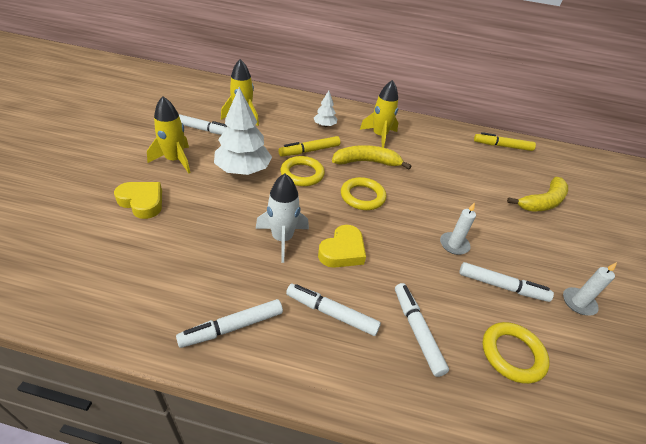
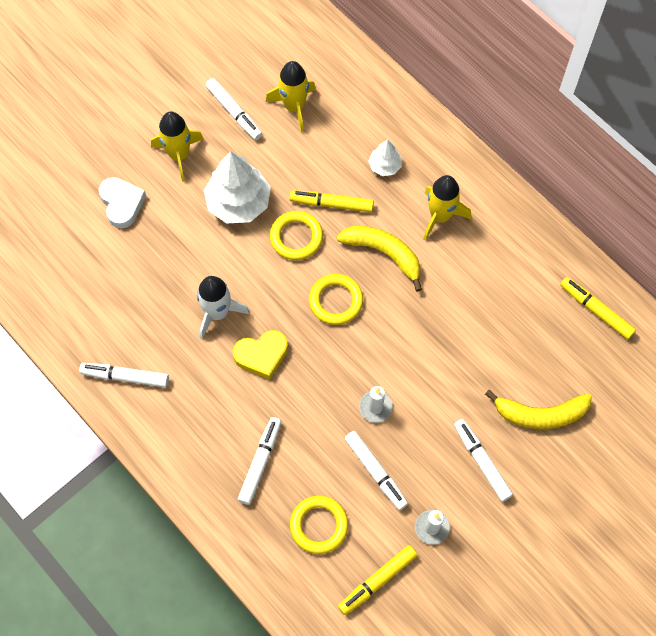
camera: 40 degrees right, 25 degrees up
yellow heart [114,182,162,219] -> white heart [99,177,146,229]
white marker [286,284,381,336] -> white marker moved to [454,419,513,502]
none -> yellow marker [338,545,417,615]

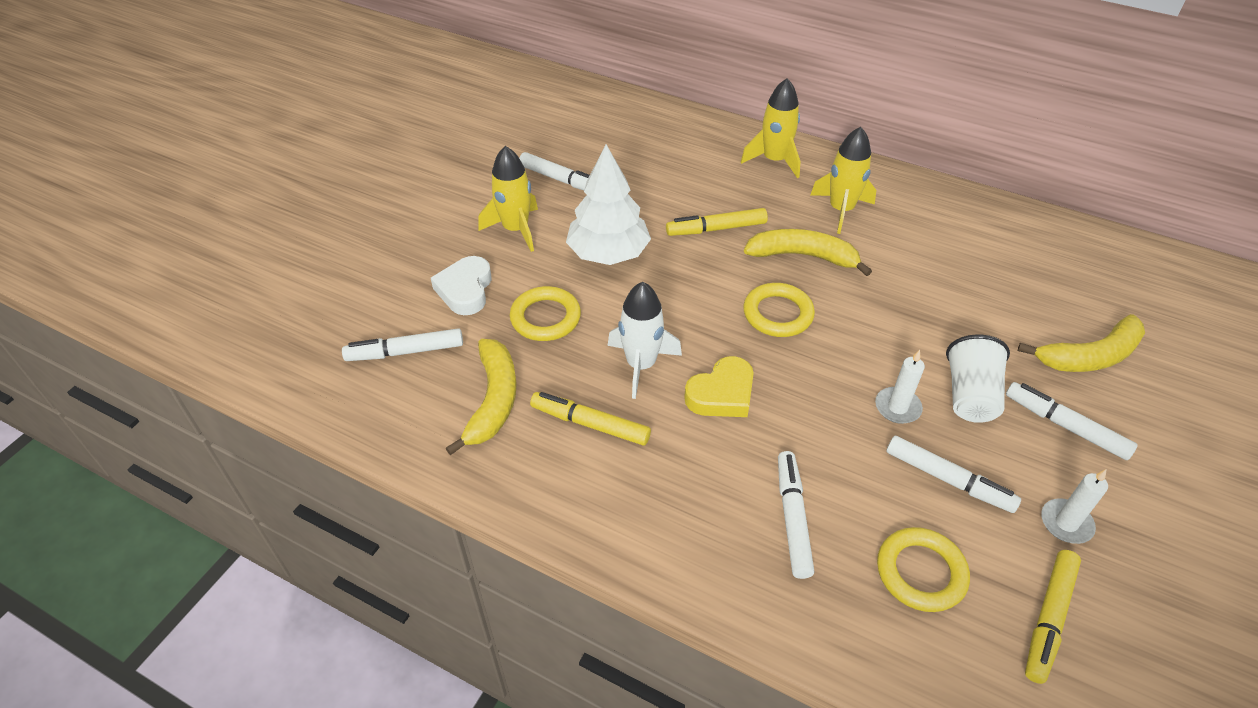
camera: 20 degrees left, 20 degrees down
white marker [79,363,169,387] -> white marker moved to [342,328,463,361]
white heart [99,177,146,229] -> white heart turned 135 degrees counterclockwise [431,256,492,315]
yellow rocket [266,61,316,132] -> yellow rocket moved to [741,78,800,178]
yellow ring [270,211,323,260] -> yellow ring moved to [510,286,581,341]
white tree [368,139,402,176] -> none
yellow marker [560,277,636,339] -> yellow marker moved to [530,392,651,446]
none -> yellow banana [445,339,517,455]
none -> white cup [946,335,1010,423]

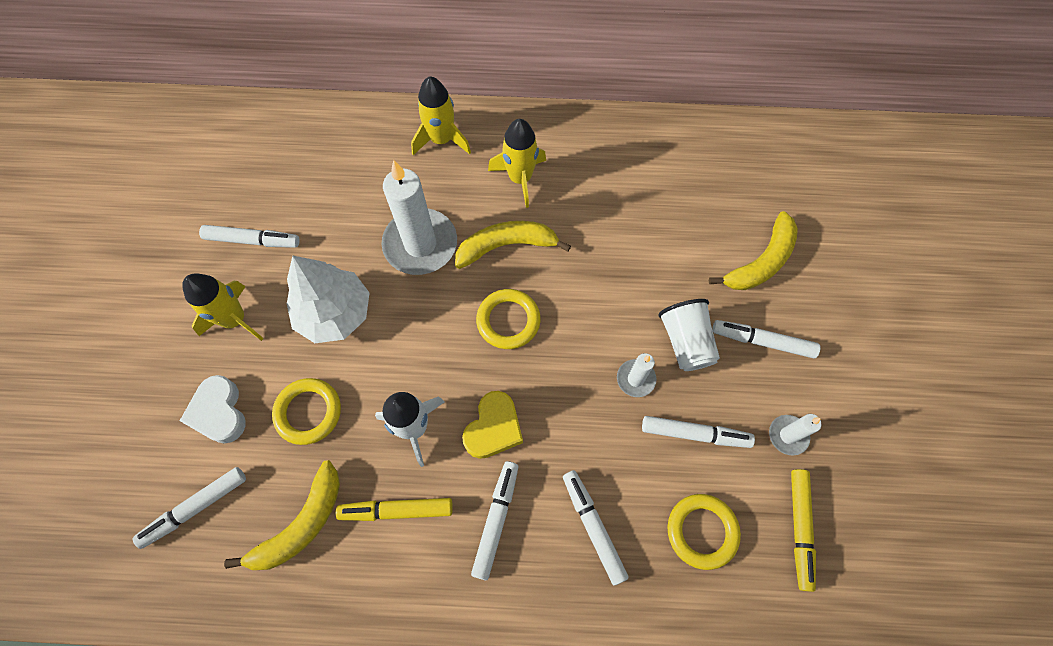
camera: 25 degrees left, 20 degrees up
yellow banana [445,339,517,455] -> yellow banana turned 60 degrees clockwise [224,460,340,570]
yellow marker [666,208,768,236] -> white candle [381,160,457,275]
none -> white marker [471,461,518,581]

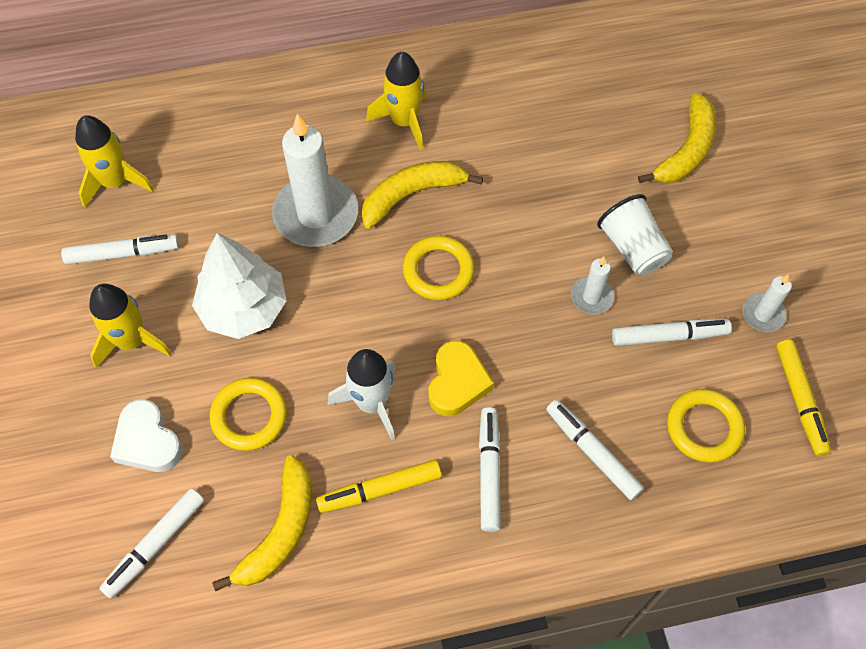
camera: 15 degrees left, 5 degrees down
yellow rocket [411,76,471,155] -> yellow rocket moved to [75,115,154,208]
white marker [712,320,820,359] -> none

